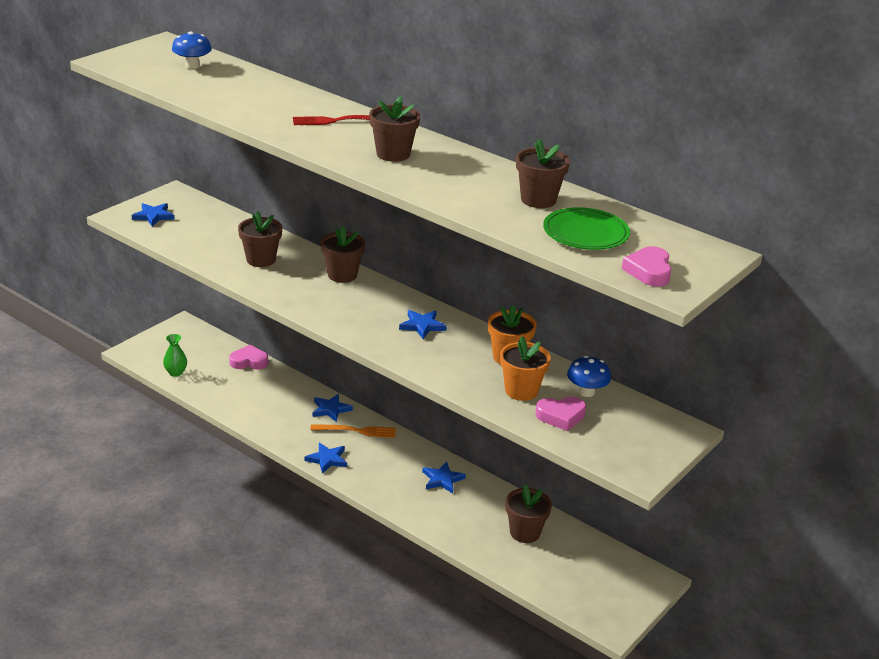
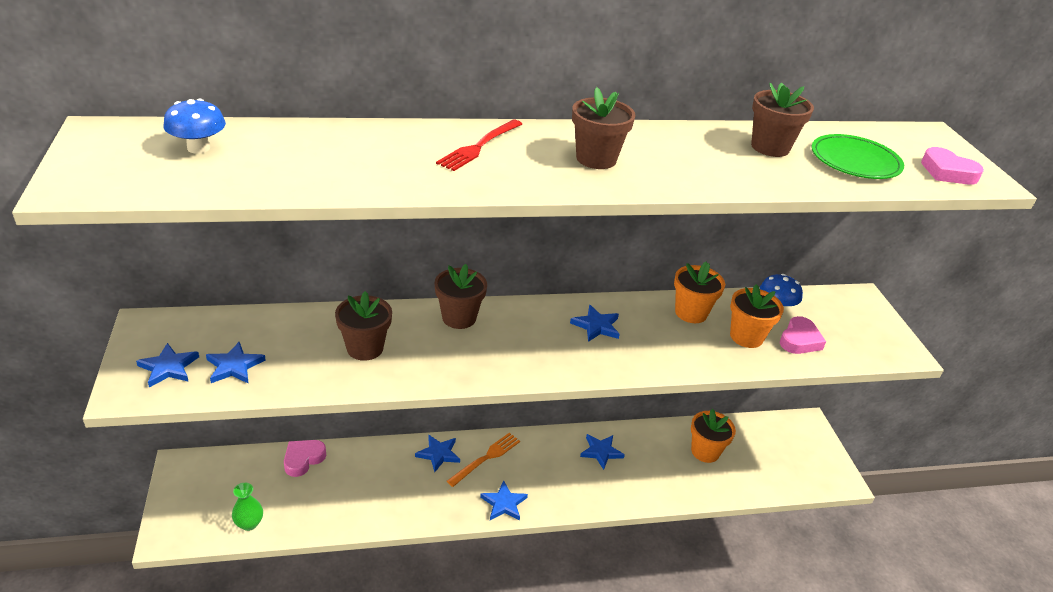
camera: 50 degrees left, 5 degrees up
brown flower pot [506,484,552,543] -> orange flower pot [691,409,736,463]
none -> blue star [206,342,266,384]

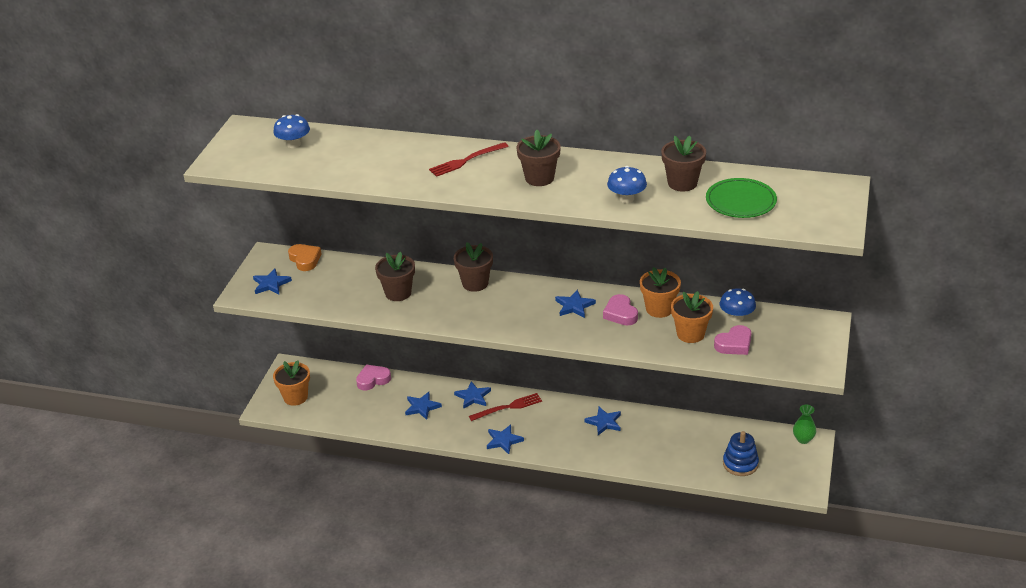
camera: 30 degrees right, 0 degrees up
blue star [206,342,266,384] -> blue star moved to [405,392,442,420]
green vase [232,483,263,531] -> green vase moved to [793,405,816,444]
orange fork [447,433,520,487] -> red fork [469,393,542,421]
orange flower pot [691,409,736,463] -> orange flower pot moved to [273,360,310,406]
pink heart [921,147,984,185] -> pink heart moved to [603,294,638,325]
none -> orange heart [288,244,321,271]
none -> blue mushroom [607,166,647,203]
none -> blue stacking toy [723,431,759,476]

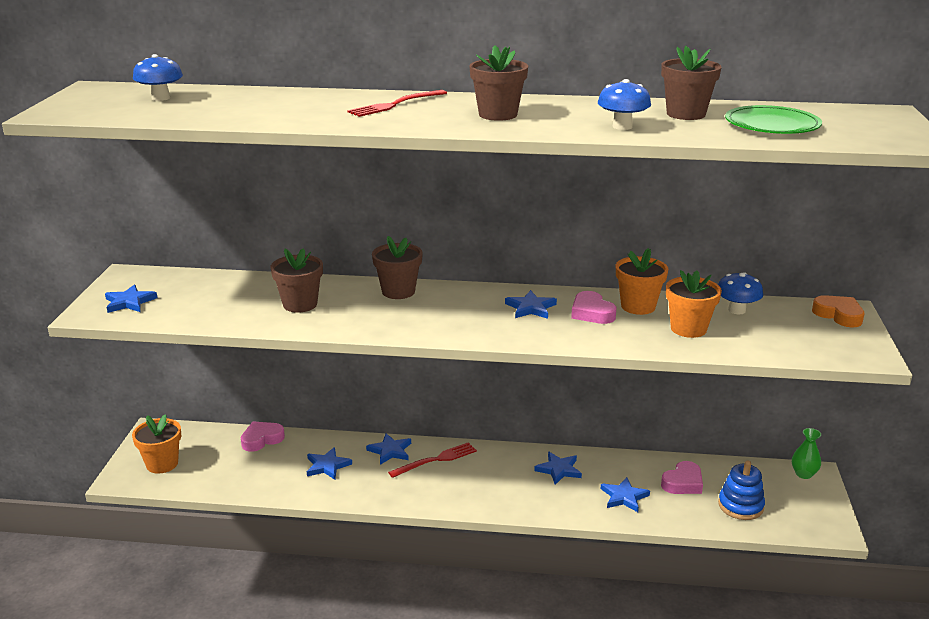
camera: 10 degrees left, 10 degrees down
orange heart [288,244,321,271] -> orange heart moved to [812,295,865,327]
blue star [487,425,524,454] -> blue star moved to [601,477,650,512]
pink heart [714,325,752,355] -> pink heart moved to [661,461,703,494]

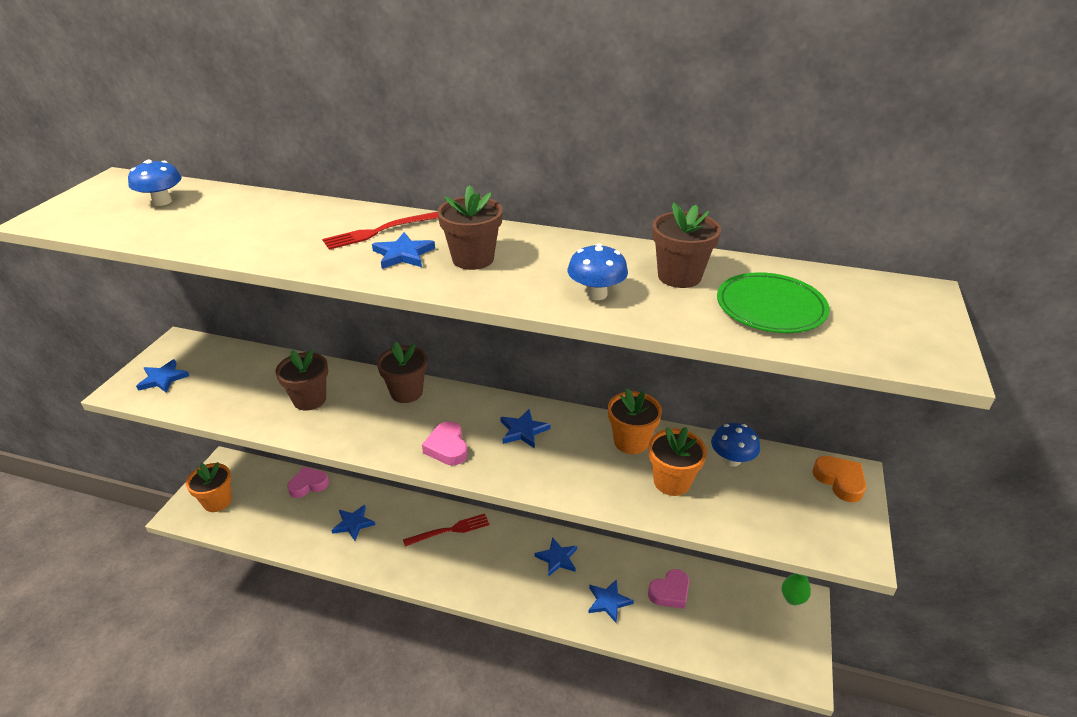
camera: 10 degrees right, 10 degrees up
blue star [366,433,411,465] -> blue star moved to [372,232,435,269]
pink heart [571,291,616,324] -> pink heart moved to [422,421,468,465]
blue stacking toy [718,461,765,520] -> none

